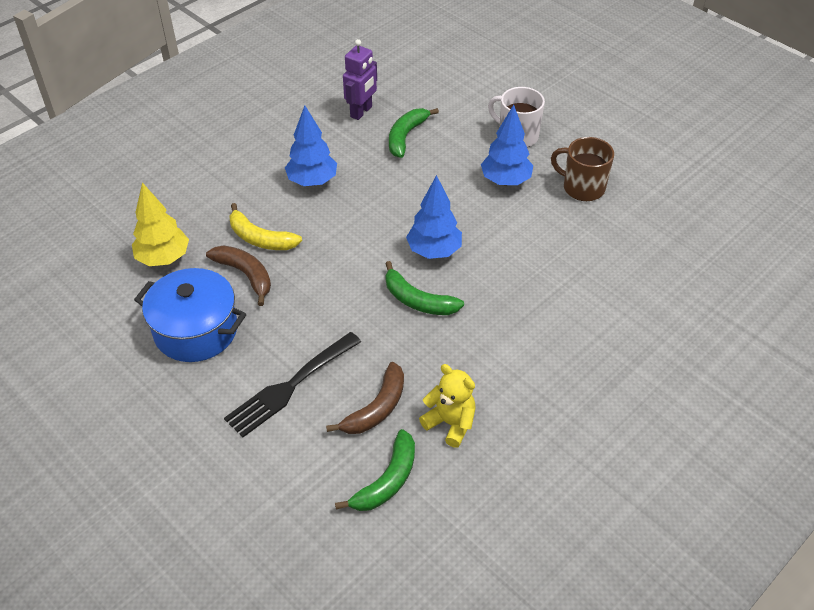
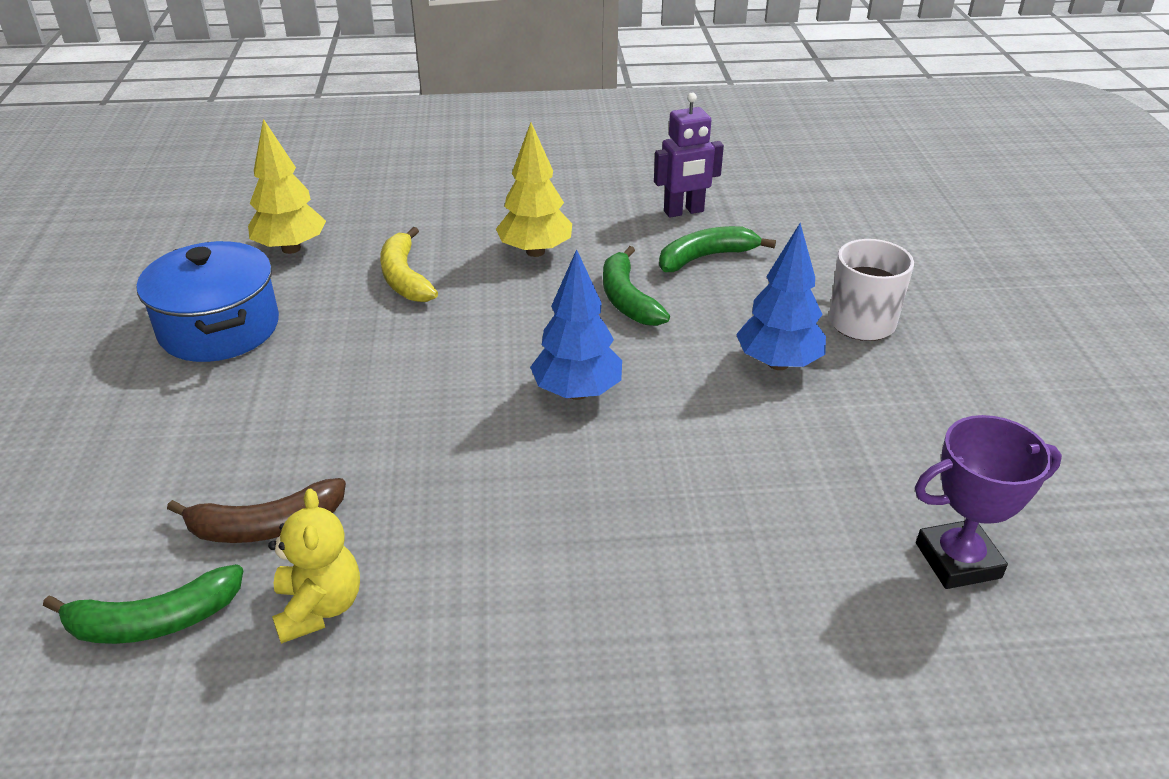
camera: 40 degrees right, 10 degrees down
brown banana [206,245,271,306] -> none
black fork [224,332,361,438] -> none
blue tree [285,106,337,186] -> yellow tree [496,123,572,257]
green banana [385,261,464,315] -> green banana moved to [603,246,670,326]
brown mug [551,137,614,201] -> none
none -> purple trophy [915,415,1062,589]

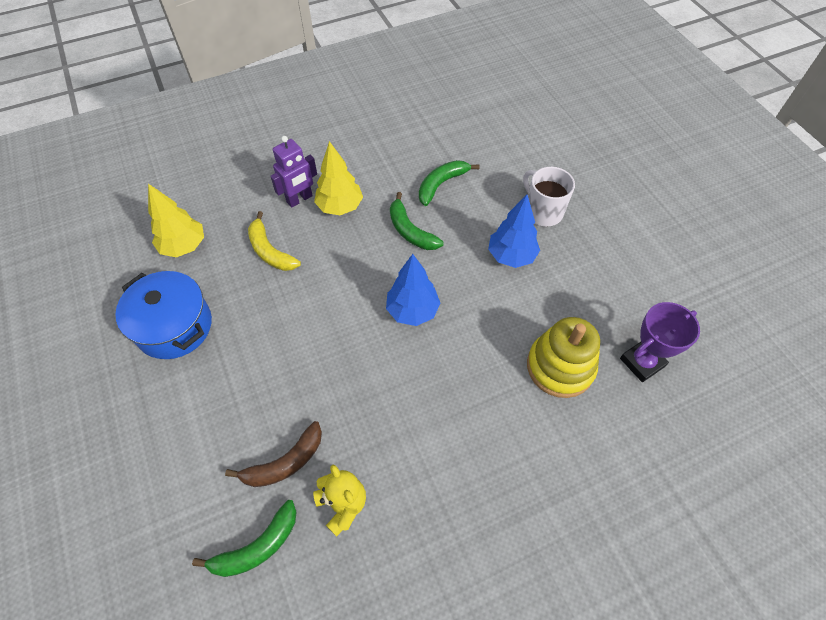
camera: 20 degrees left, 20 degrees up
purple robot [654,93,724,217] -> purple robot moved to [270,136,317,208]
none -> yellow stacking toy [527,317,600,398]

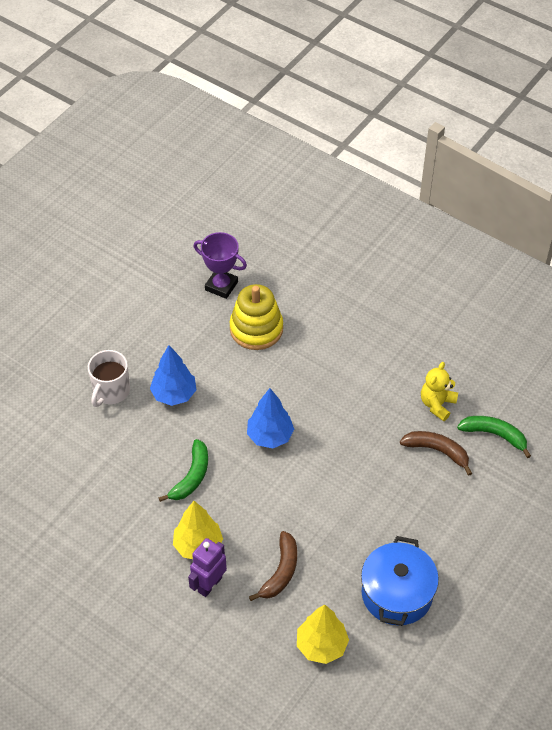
camera: 120 degrees left, 5 degrees down
yellow banana [248,211,301,271] -> brown banana [249,531,297,601]
purple robot [270,136,317,208] -> purple robot turned 75 degrees counterclockwise [188,538,227,597]
green banana [419,160,480,206] -> none

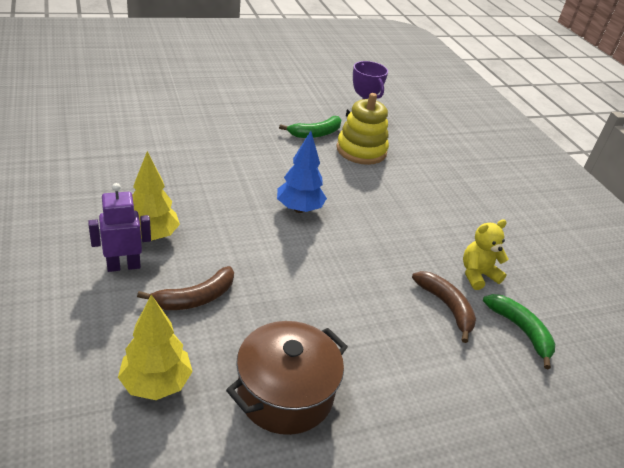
camera: 30 degrees right, 15 degrees down
white mug [88,350,130,407] -> none
blue tree [150,345,196,406] -> none
green banana [158,439,208,502] -> green banana moved to [279,116,342,138]
blue pot [361,536,439,626] -> brown pot [226,321,348,435]

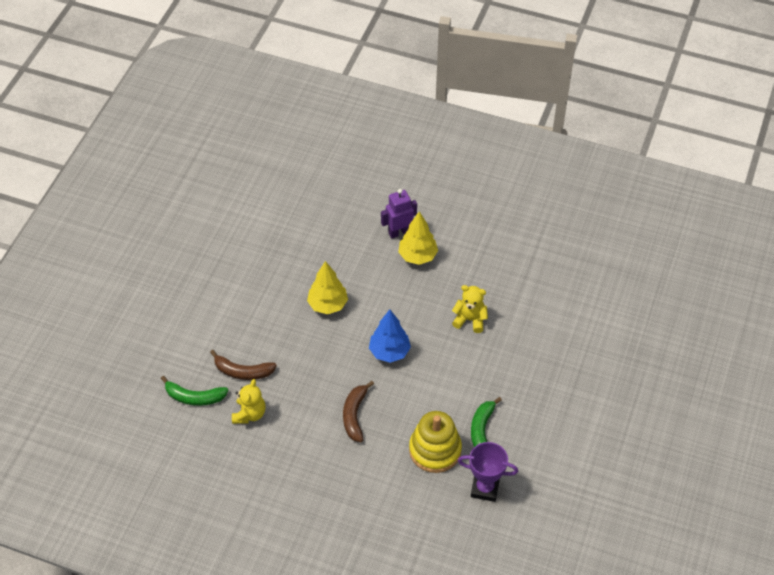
camera: 135 degrees right, 15 degrees up
purple robot [88,183,151,272] -> purple robot turned 135 degrees counterclockwise [381,189,417,239]
yellow tree [118,295,193,400] -> yellow tree moved to [307,261,348,314]
brown banana [137,266,234,310] -> brown banana moved to [343,381,374,442]
brown pot [226,321,348,435] -> none
none -> yellow teddy bear [452,285,488,333]

